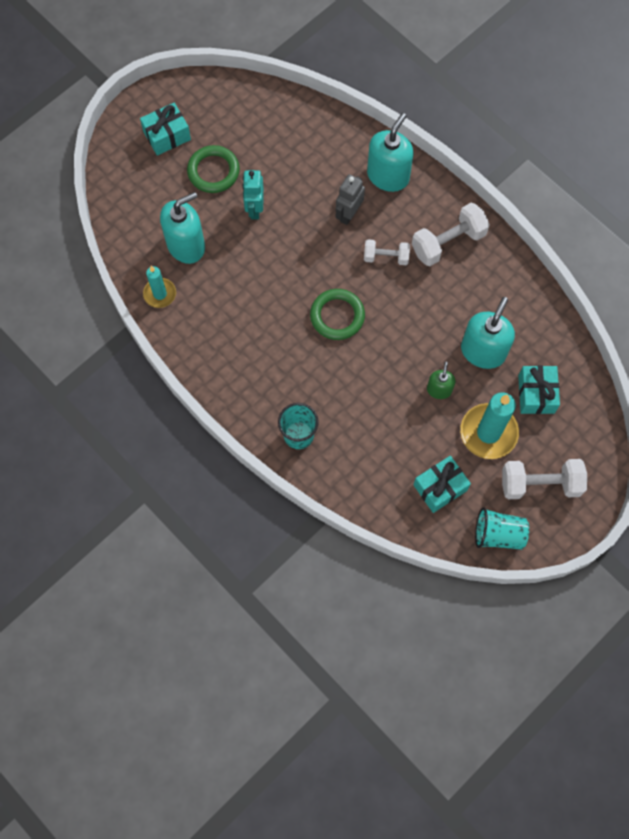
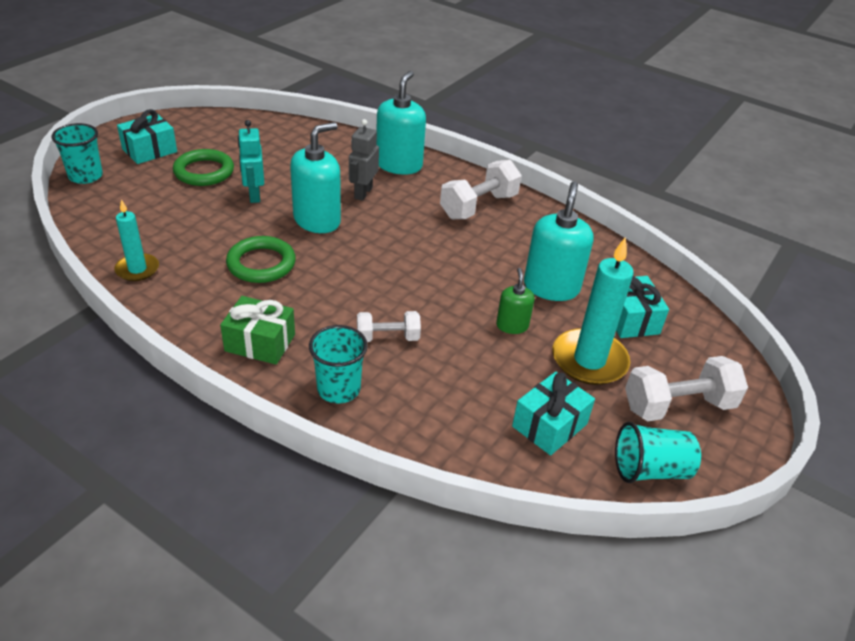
camera: 15 degrees left, 30 degrees down
turquoise soap dispenser [160,192,205,264] -> turquoise soap dispenser moved to [290,122,341,233]
green ring [310,289,365,340] -> green ring moved to [226,236,296,283]
white dumbbell [364,239,410,265] -> white dumbbell moved to [357,311,421,342]
none -> turquoise cup [51,123,103,184]
none -> green gift [220,296,295,365]

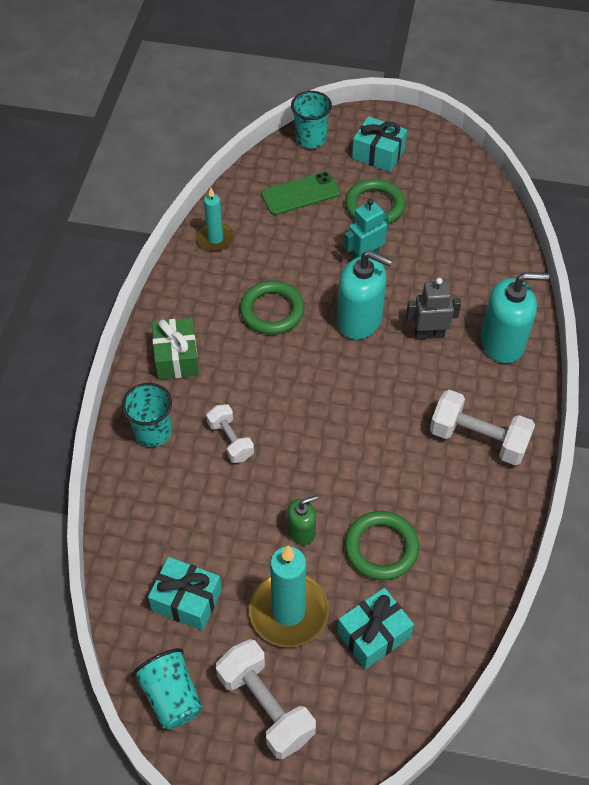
camera: 70 degrees right, 15 degrees up
turquoise soap dispenser [524,181,594,301] -> green ring [345,511,419,580]
none -> green phone [261,172,340,215]

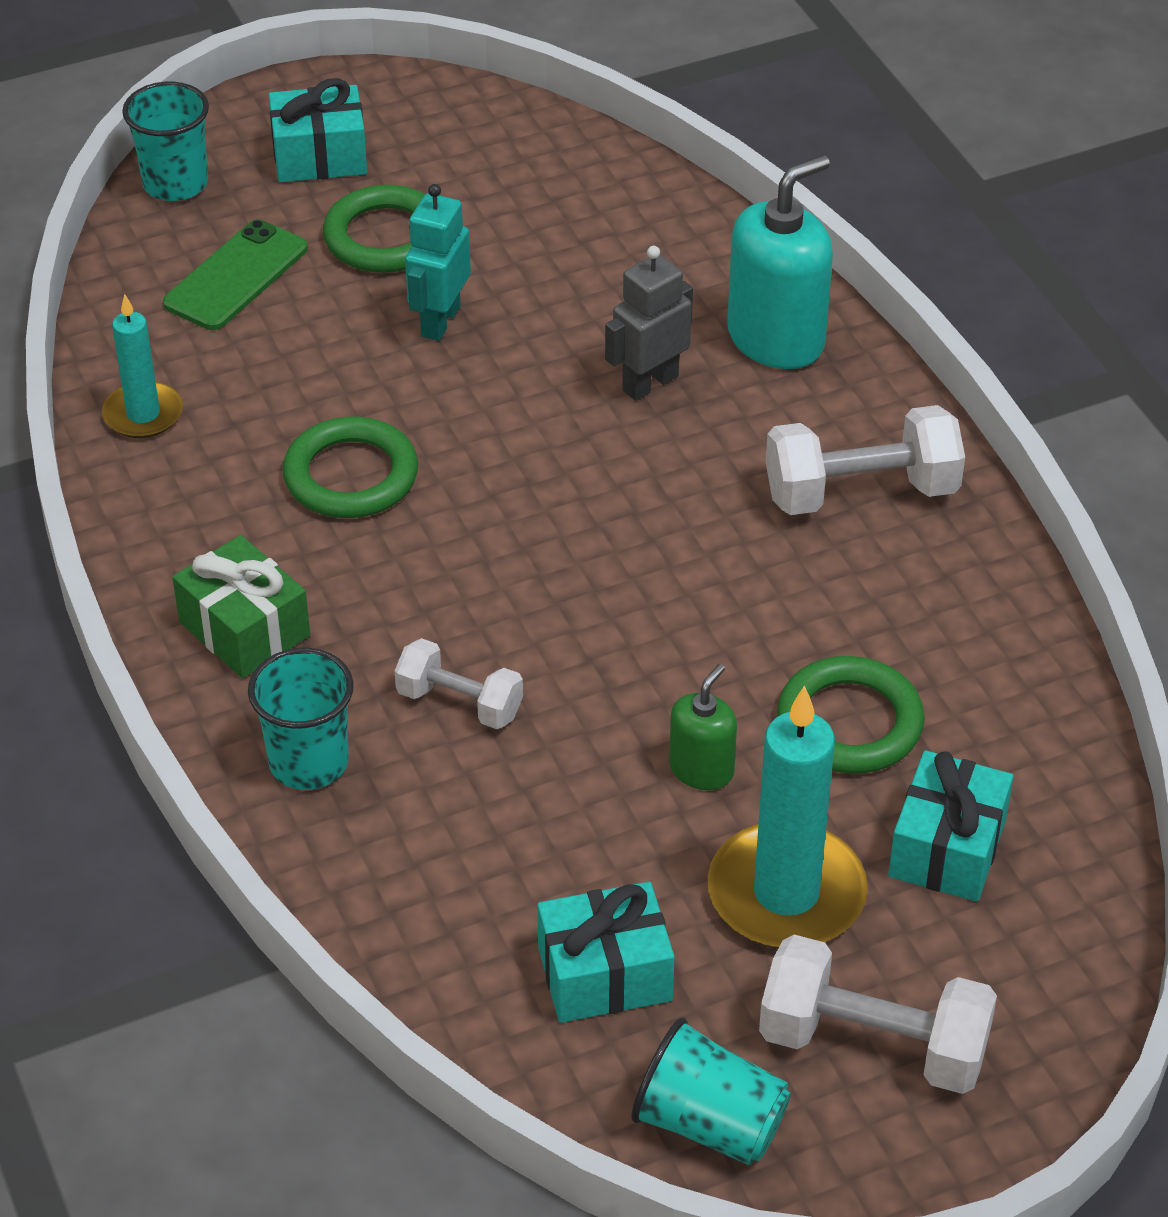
camera: 35 degrees left, 10 degrees down
turquoise soap dispenser [337,250,392,340] -> none

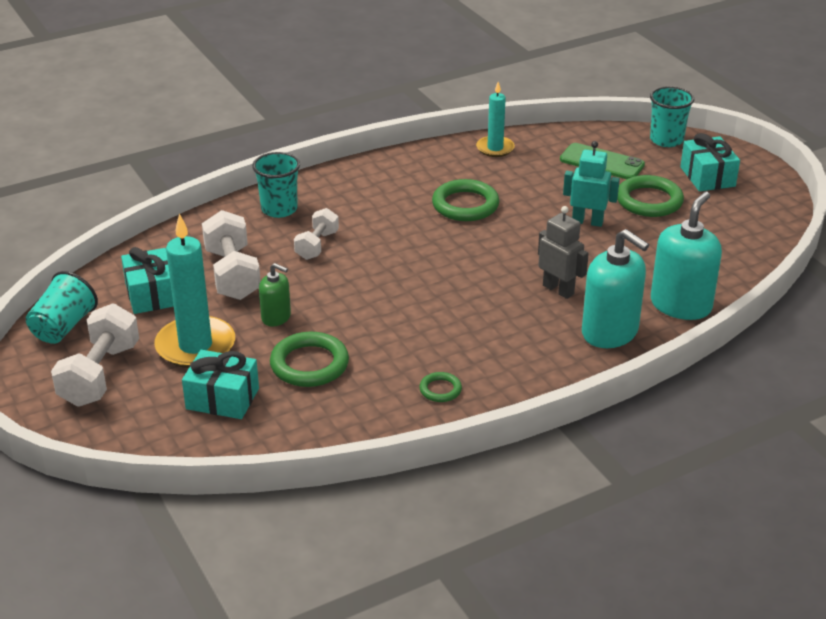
camera: 85 degrees right, 10 degrees down
green gift [172,535,310,678] -> none
white dumbbell [766,405,965,515] -> white dumbbell moved to [202,210,261,300]
none -> green ring [419,372,462,402]
none -> turquoise soap dispenser [651,192,722,320]

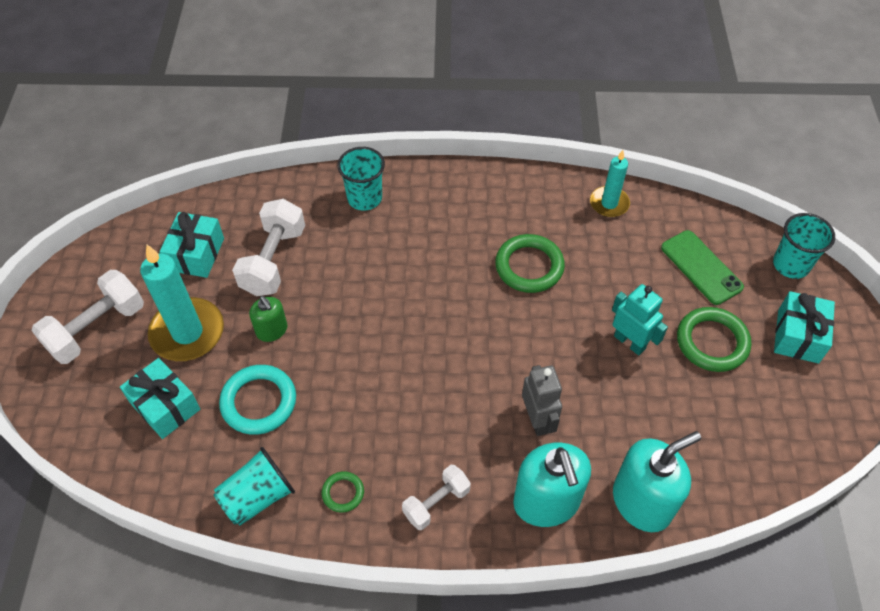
camera: 30 degrees right, 20 degrees up
turquoise cup [26,271,98,344] -> turquoise cup moved to [214,447,295,526]
green ring [270,332,349,387] -> turquoise ring [219,365,296,435]
white dumbbell [294,208,339,260] -> white dumbbell moved to [402,465,471,530]

